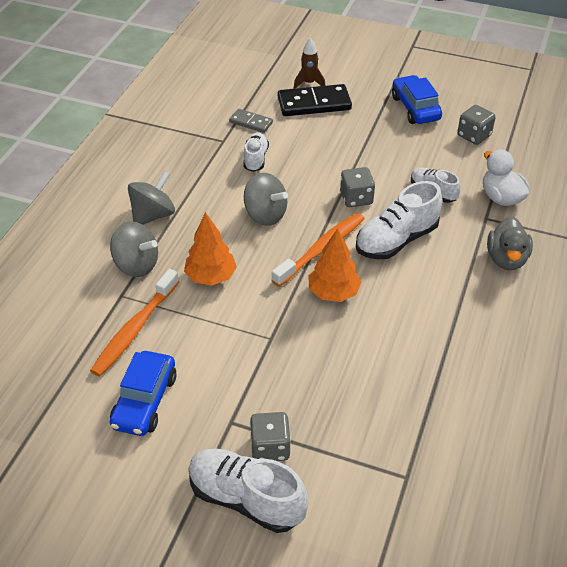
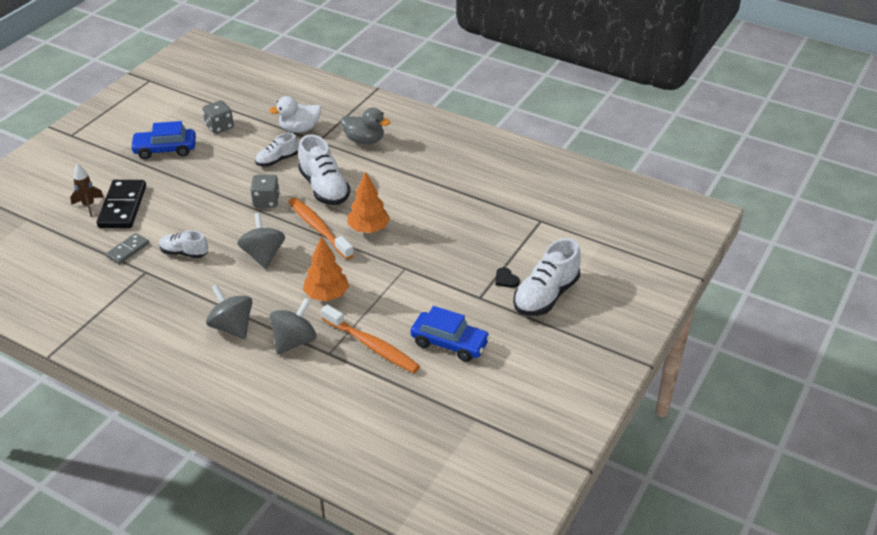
camera: 80 degrees left, 5 degrees down
grey spinning top [244,173,288,226] -> grey spinning top turned 60 degrees counterclockwise [237,213,285,269]
grey dice [250,412,291,461] -> black heart [495,267,520,288]

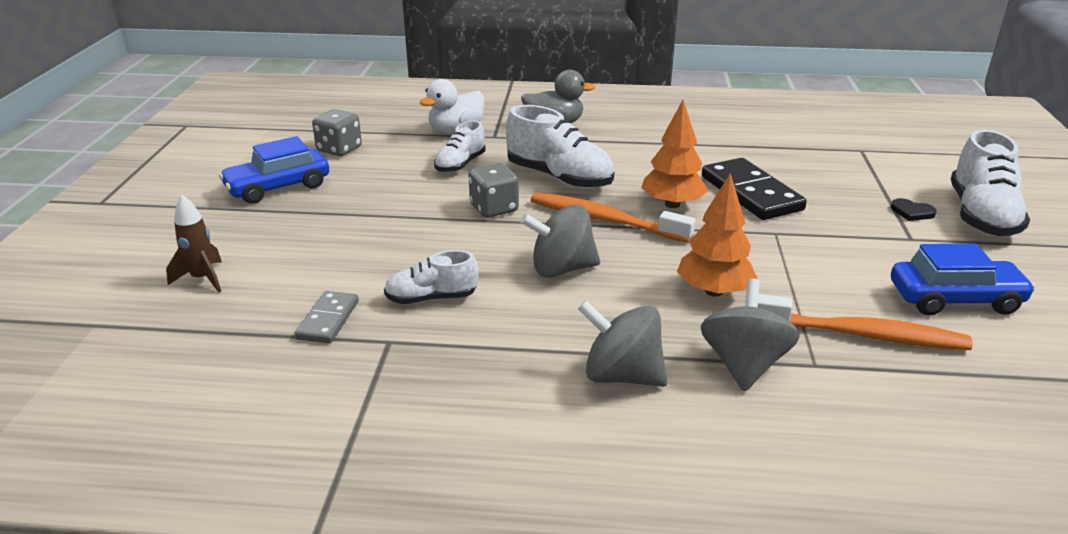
camera: 25 degrees left, 10 degrees down
black domino [97,180,146,228] -> black domino moved to [702,158,807,220]
grey spinning top [237,213,285,269] -> grey spinning top turned 60 degrees counterclockwise [521,204,600,278]

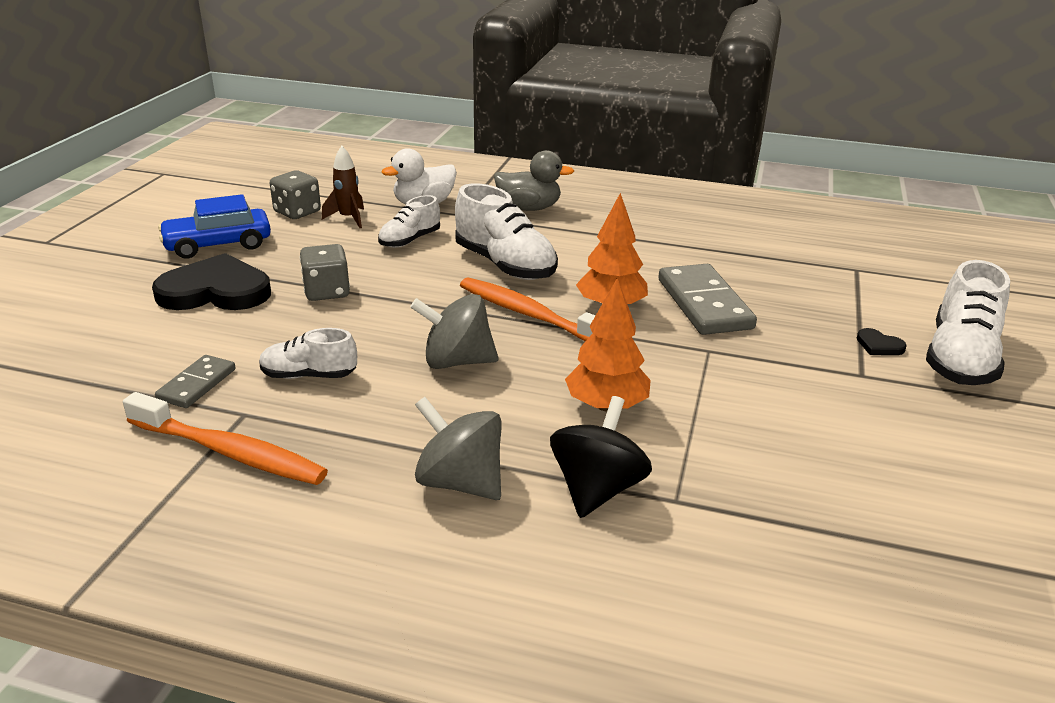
camera: 10 degrees right, 0 degrees up
brown rocket [166,195,222,293] -> brown rocket moved to [322,146,364,228]
grey dice [468,163,519,218] -> grey dice moved to [300,244,350,301]
grey spinning top [700,279,800,391] -> black spinning top [550,396,652,518]
black domino [702,158,807,220] -> grey domino [658,264,757,335]
orange toothbrush [758,294,973,350] -> orange toothbrush moved to [123,392,328,485]
blue car [891,244,1036,315] -> none
none -> black heart [152,253,271,310]

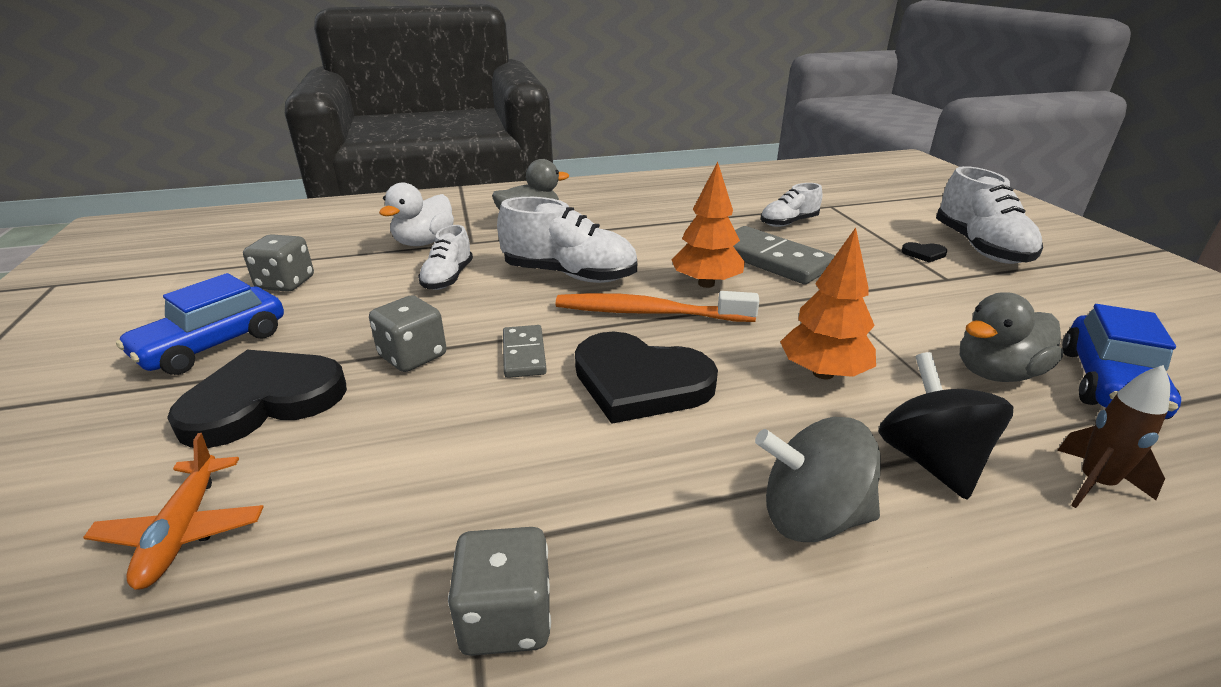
camera: 30 degrees left, 0 degrees up
orange toothbrush [123,392,328,485] -> grey dice [448,527,551,656]
grey domino [155,355,235,408] -> grey domino moved to [503,325,547,378]
white shoe [259,328,357,379] -> white shoe moved to [761,183,822,227]
brown rocket [322,146,364,228] -> brown rocket moved to [1057,365,1170,508]
grey spinning top [410,294,498,369] -> black heart [575,332,718,424]
none -> orange plane [83,433,264,590]
none -> grey duck [960,292,1063,382]
none -> blue car [1062,304,1181,419]

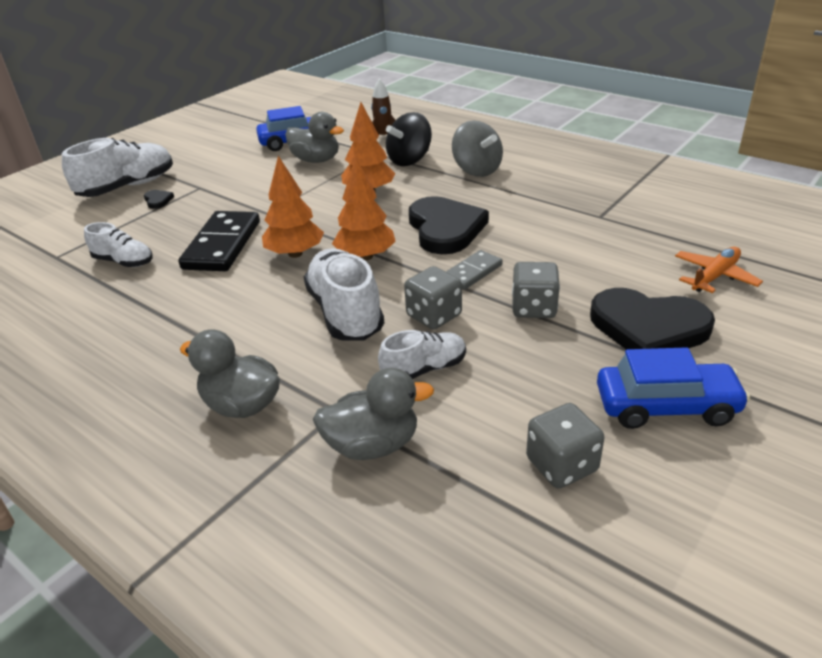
camera: 125 degrees left, 5 degrees up
white duck [379,182,454,246] -> grey duck [313,368,434,460]
grey dice [448,527,551,656] -> grey dice moved to [404,266,462,330]
orange toothbrush [556,291,759,322] -> orange tree [332,157,396,261]
grey domino [733,226,835,284] -> black domino [178,211,260,271]

